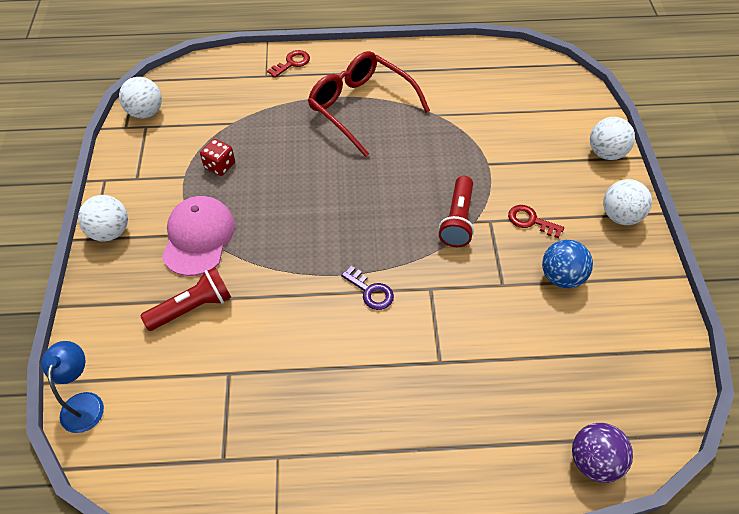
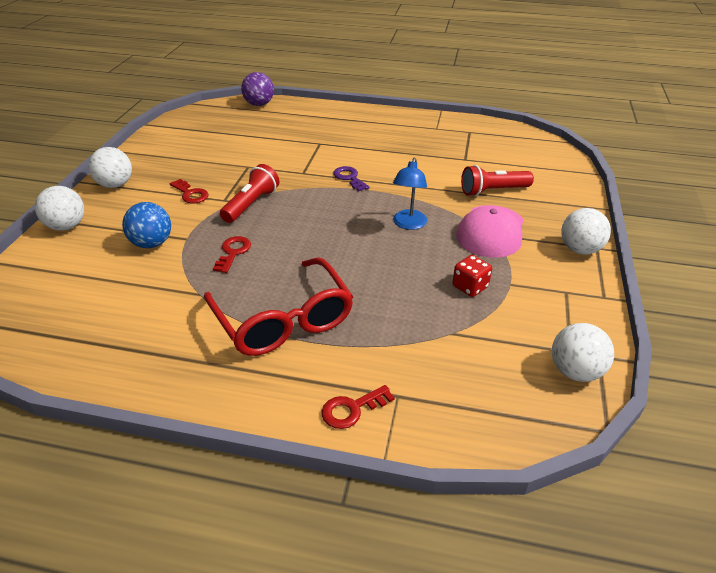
camera: 165 degrees left, 15 degrees down
blue lamp [41,341,104,433] -> blue lamp moved to [393,158,427,230]
blue ball [542,240,593,288] -> blue ball moved to [122,202,171,248]
none -> red key [213,236,251,273]

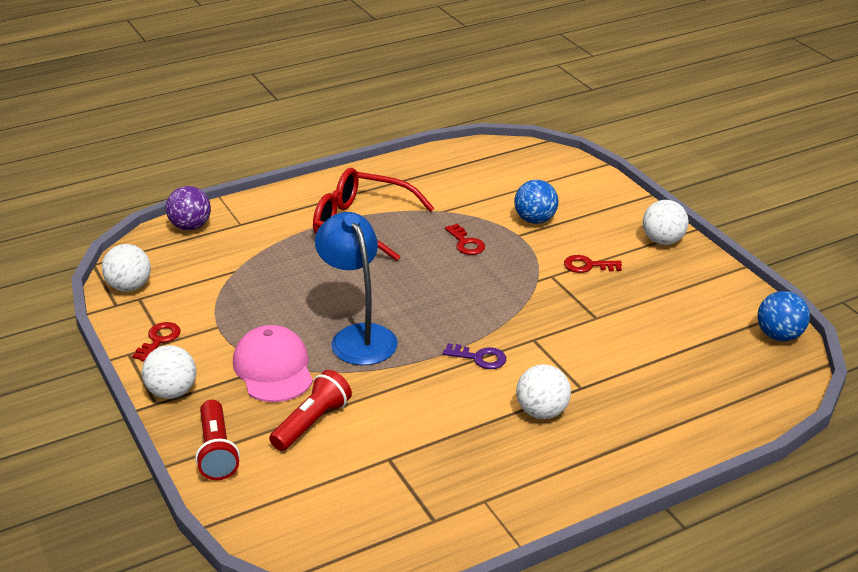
camera: 140 degrees right, 5 degrees down
white ball [35,186,84,231] -> white ball moved to [516,364,571,419]
red flashlight [220,164,279,223] -> red flashlight moved to [195,400,240,480]
purple ball [241,72,274,106] -> purple ball moved to [166,186,211,230]
red key [322,385,395,429] -> red key moved to [132,322,181,361]
blue lamp [393,158,427,230] -> blue lamp [315,212,398,365], size x1.64
red dice [452,255,492,297] -> none
none -> blue ball [757,291,810,341]

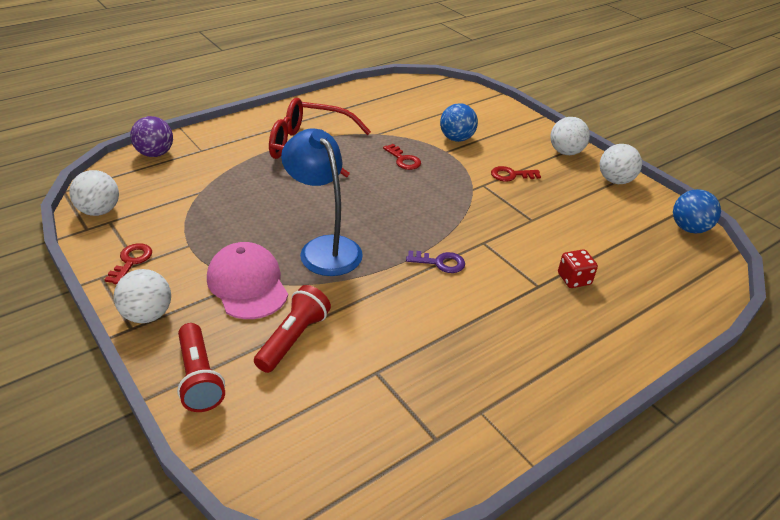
camera: 10 degrees left, 5 degrees up
white ball [516,364,571,419] -> white ball moved to [600,144,642,184]
none -> red dice [558,249,598,288]

